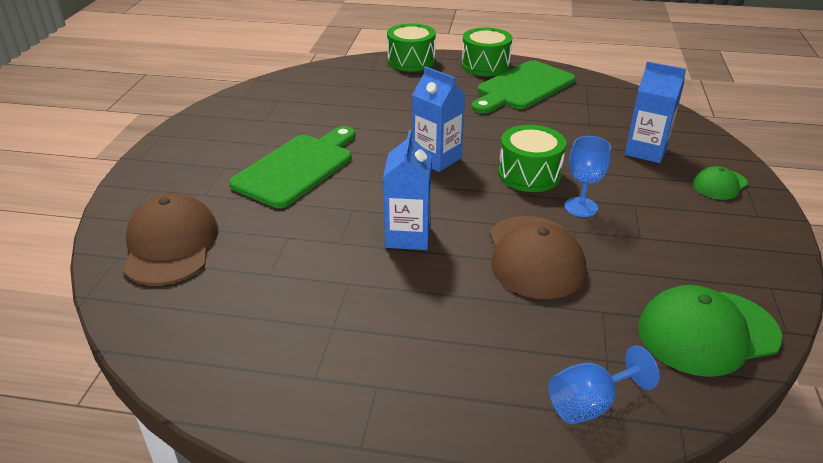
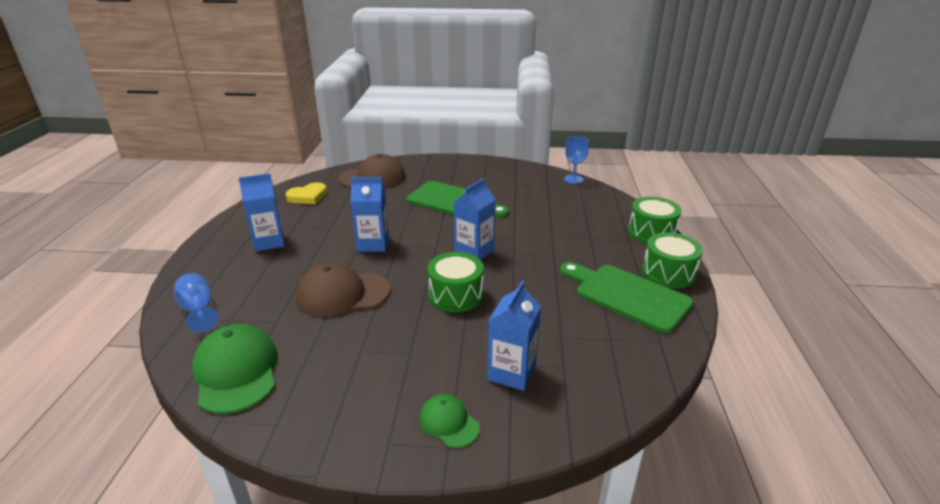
camera: 85 degrees right, 5 degrees down
blue goblet [564,136,611,217] -> blue goblet moved to [564,136,589,184]
none -> blue carton [239,173,285,252]
none -> yellow heart [285,182,327,204]

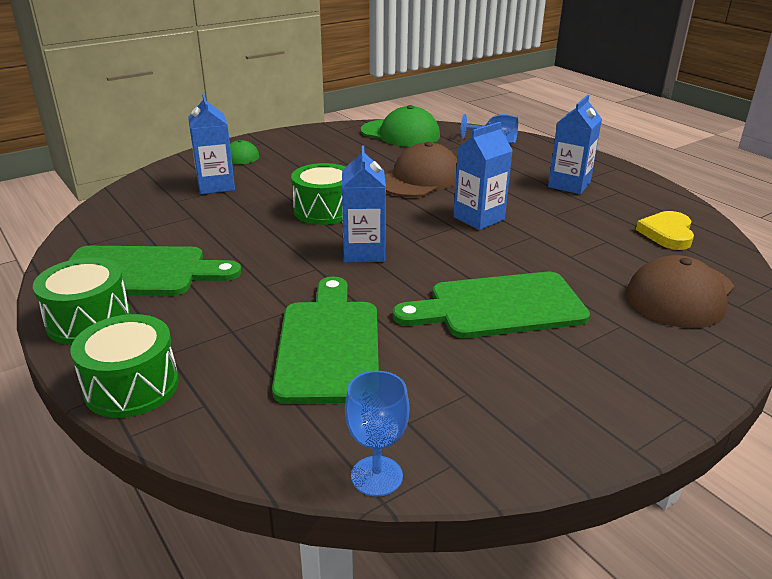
camera: 140 degrees right, 0 degrees up
none -> green cutting board [272,277,379,404]

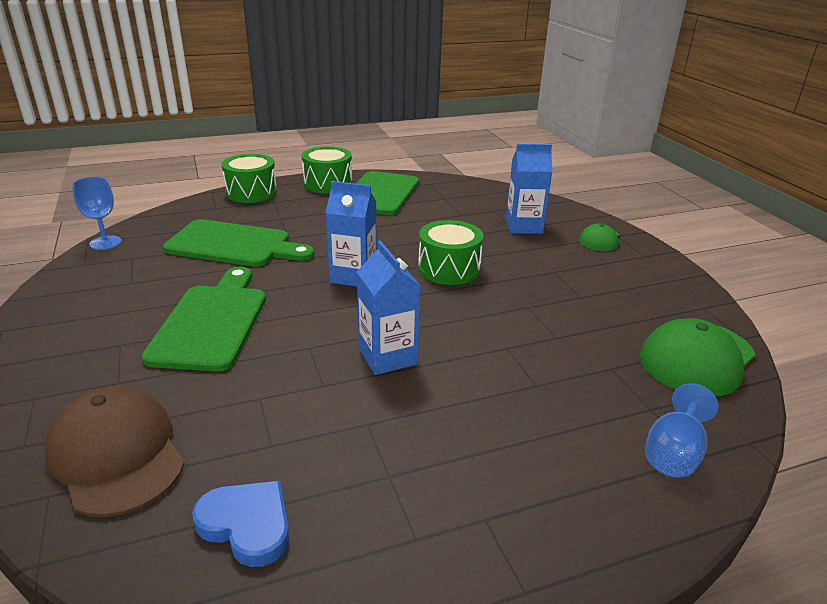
camera: 105 degrees right, 0 degrees up
brown cap [385,142,457,197] -> none
blue carton [548,95,602,194] -> none
yellow heart [636,211,694,250] -> blue heart [192,481,289,567]

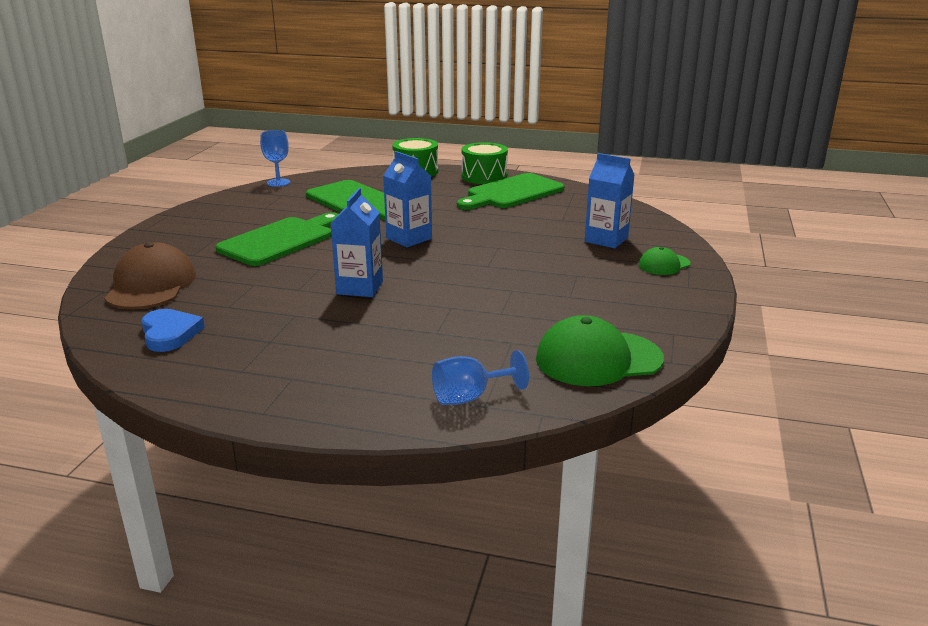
camera: 35 degrees right, 5 degrees down
green drum [418,220,483,285] -> none

